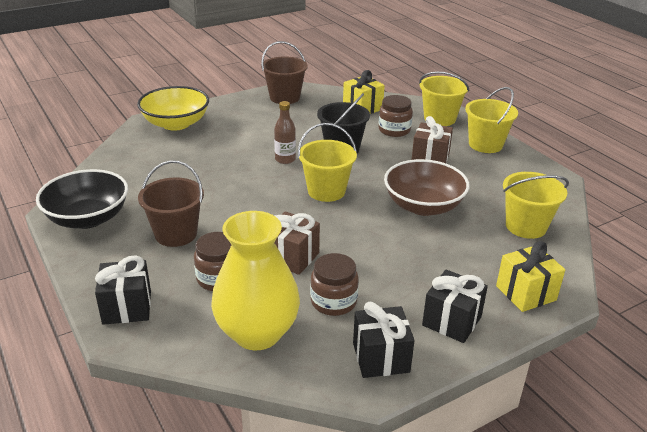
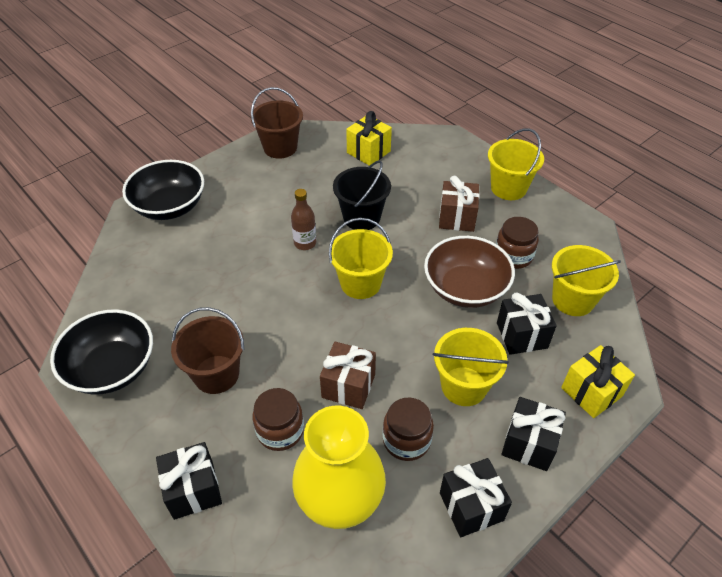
camera: 10 degrees left, 15 degrees up
yellow bowl [137,86,209,131] -> black bowl [122,160,204,220]
brown jar [379,95,413,137] -> brown jar moved to [496,217,539,269]
yellow bucket [419,71,469,126] -> yellow bucket moved to [433,328,509,406]
none -> black gift [497,292,557,355]

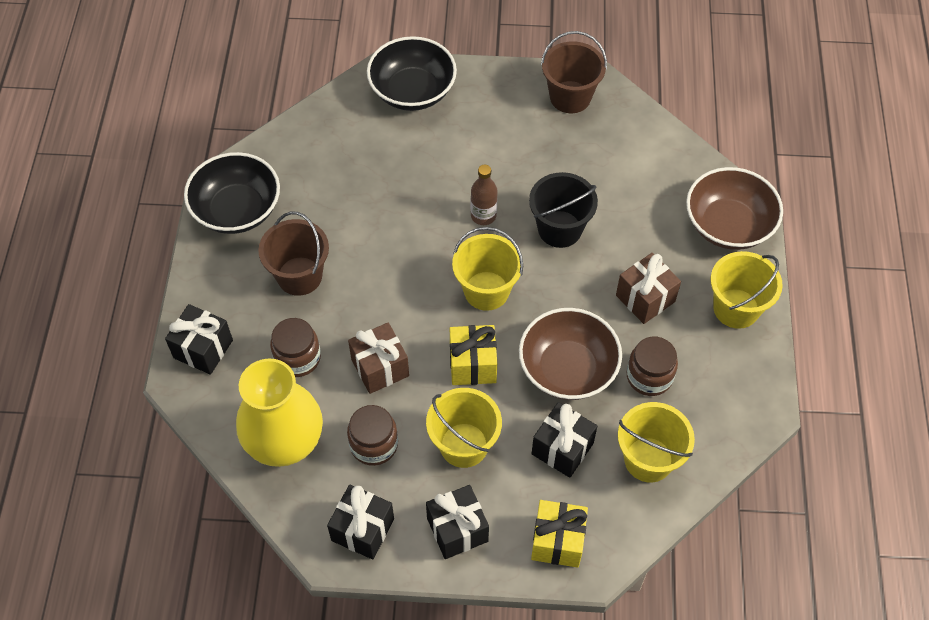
camera: 45 degrees right, 10 degrees up
yellow gift [346,111,392,166] -> yellow gift moved to [450,325,497,385]
none -> brown bowl [686,167,783,250]

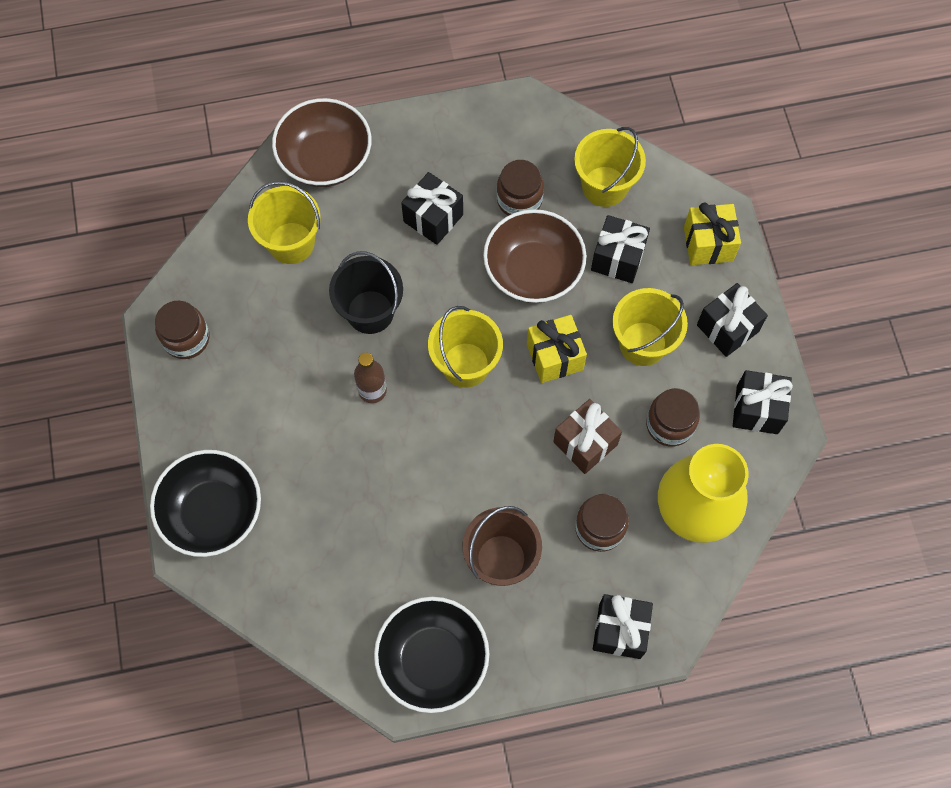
camera: 105 degrees left, 10 degrees up
brown bucket [541,31,607,113] -> brown jar [155,301,210,359]
brown gift [616,253,681,324] -> black gift [401,172,463,245]
yellow bucket [711,251,783,329] -> yellow bucket moved to [248,181,321,264]

